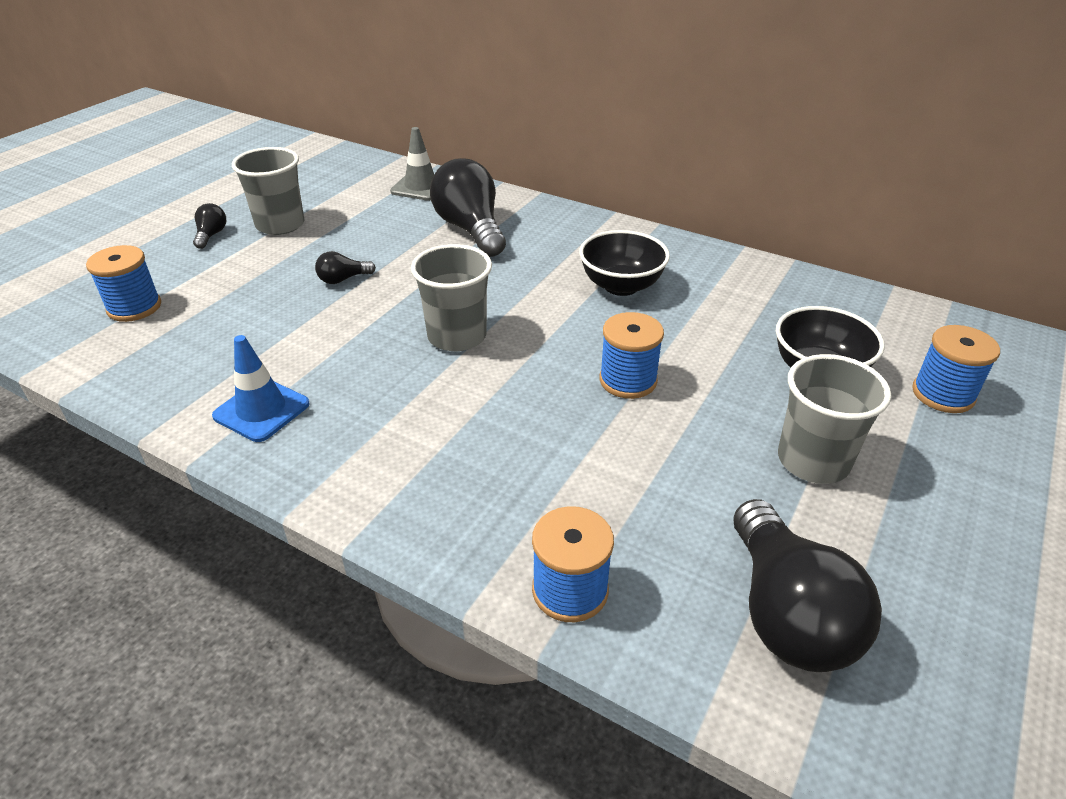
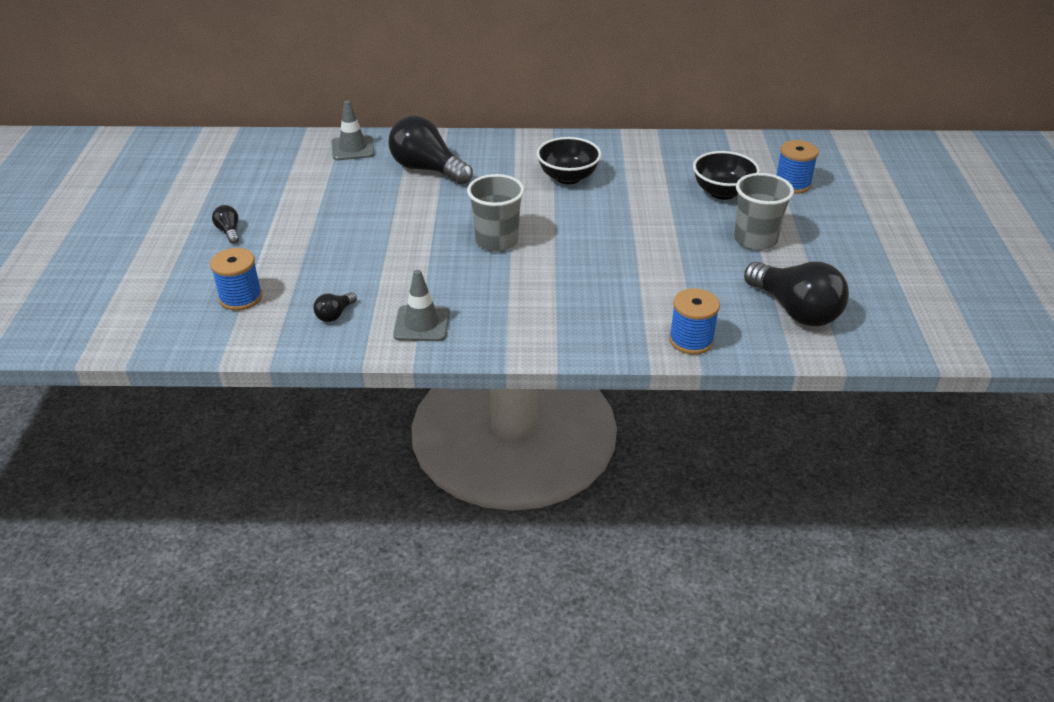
camera: 30 degrees left, 0 degrees up
blue traffic cone [212,335,310,442] -> grey traffic cone [393,270,450,341]
grey cup [232,147,304,235] -> none
black light bulb [315,251,376,284] -> black light bulb moved to [313,292,357,322]
blue spool [600,312,664,399] -> none

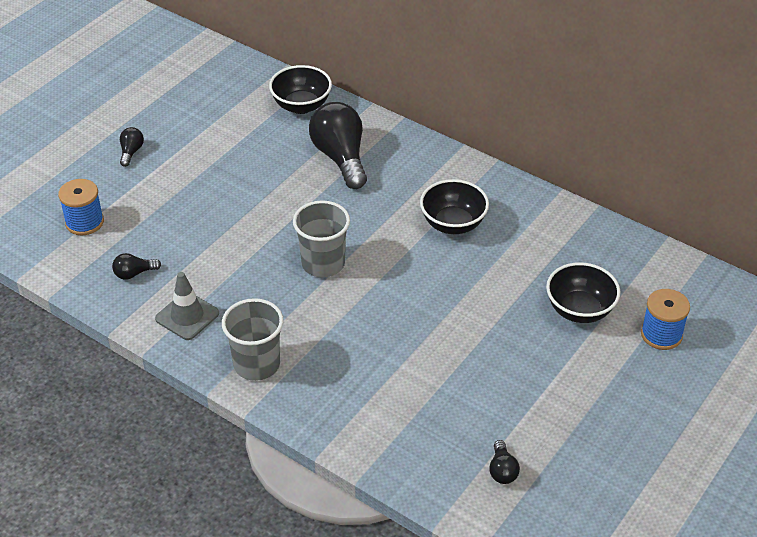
camera: 35 degrees right, 5 degrees up
grey traffic cone [332,101,375,160] -> black bowl [269,65,332,114]
blue spool [669,288,720,355] -> none
grey cup [734,173,794,250] -> grey cup moved to [222,298,284,381]
black light bulb [744,262,849,326] -> black light bulb [489,440,520,484], size x0.45

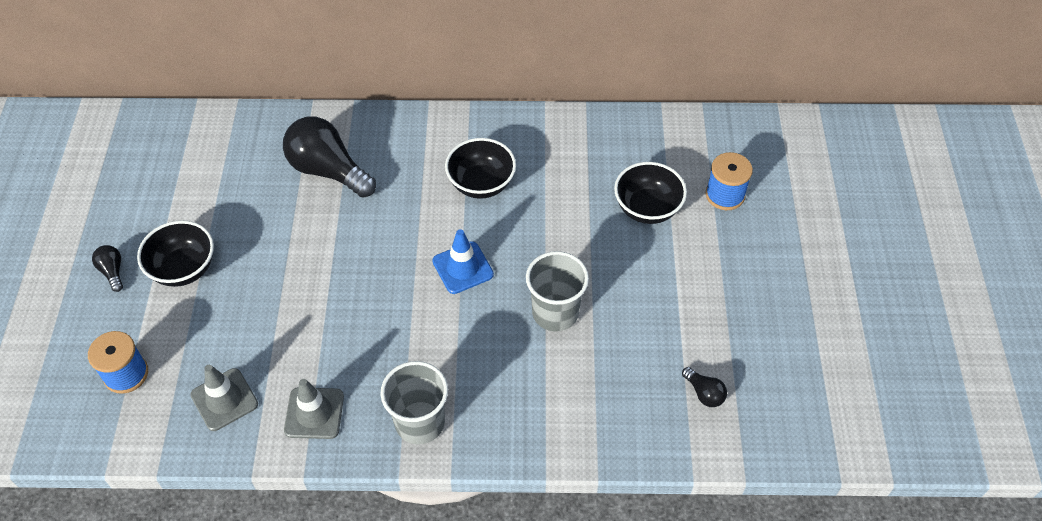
camera: 35 degrees left, 10 degrees up
black light bulb [112,253,161,280] -> grey traffic cone [190,365,258,431]
black bowl [269,65,332,114] -> black bowl moved to [137,220,214,287]
grey cup [293,200,350,278] -> grey cup moved to [526,251,589,332]
none -> blue traffic cone [432,229,494,294]

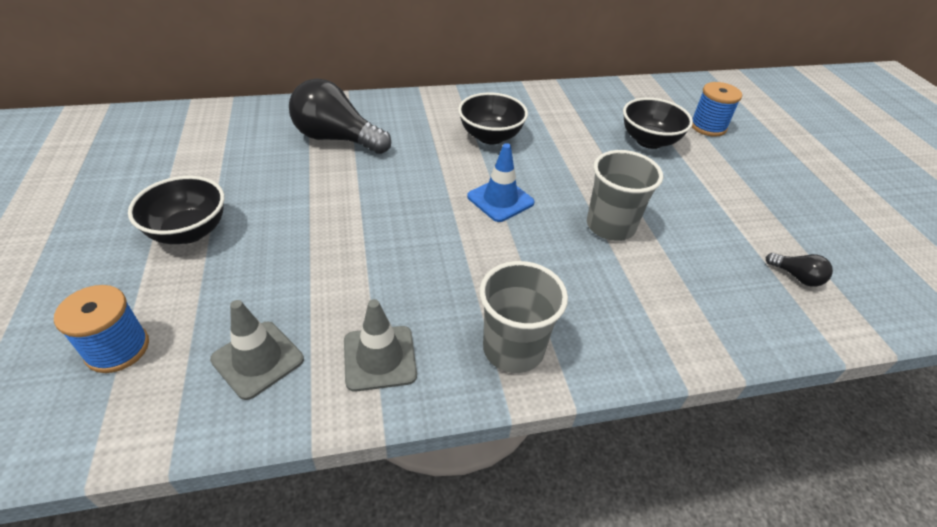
camera: 15 degrees left, 10 degrees down
black light bulb [92,245,123,292] -> none

